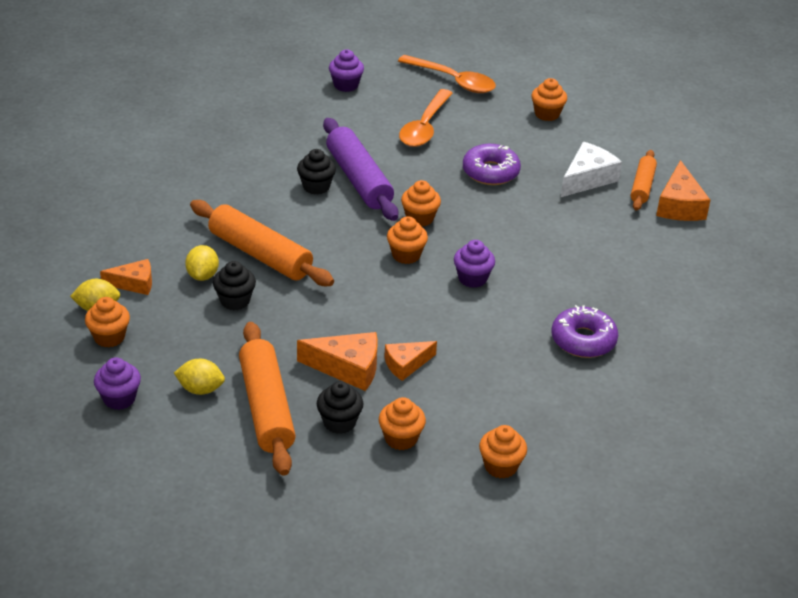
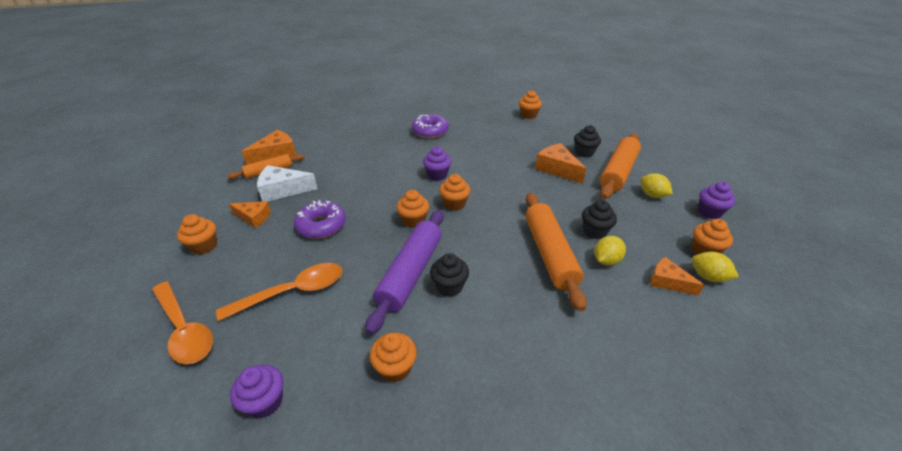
camera: 135 degrees left, 0 degrees up
orange cupcake [379,397,426,450] -> orange cupcake moved to [370,333,417,382]
orange cheese [384,341,437,381] -> orange cheese moved to [229,201,271,228]
orange spoon [398,55,496,93] -> orange spoon turned 150 degrees clockwise [152,281,213,364]

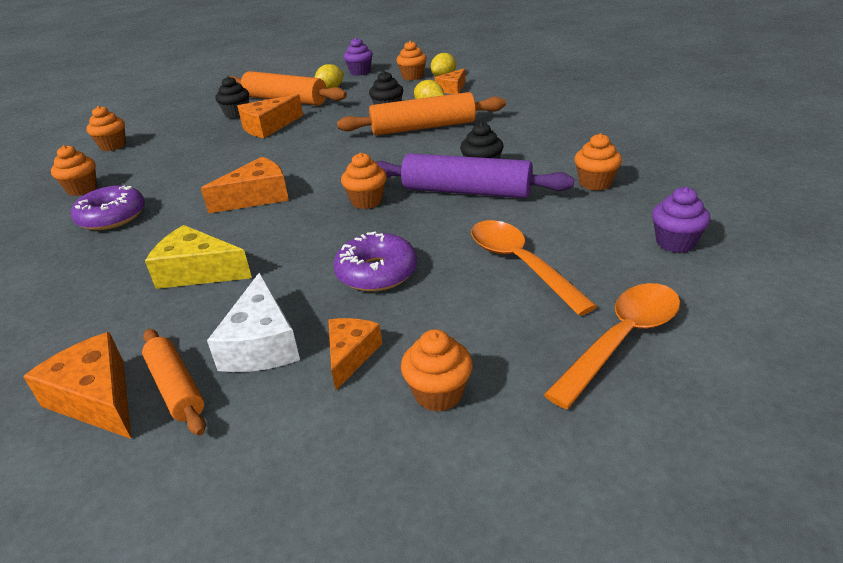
camera: 90 degrees left, 5 degrees down
purple cupcake [423,146,451,181] -> orange cheese [201,157,289,214]
orange cupcake [439,174,470,211] -> orange cupcake moved to [51,145,97,196]
none -> yellow cheese [145,225,252,289]

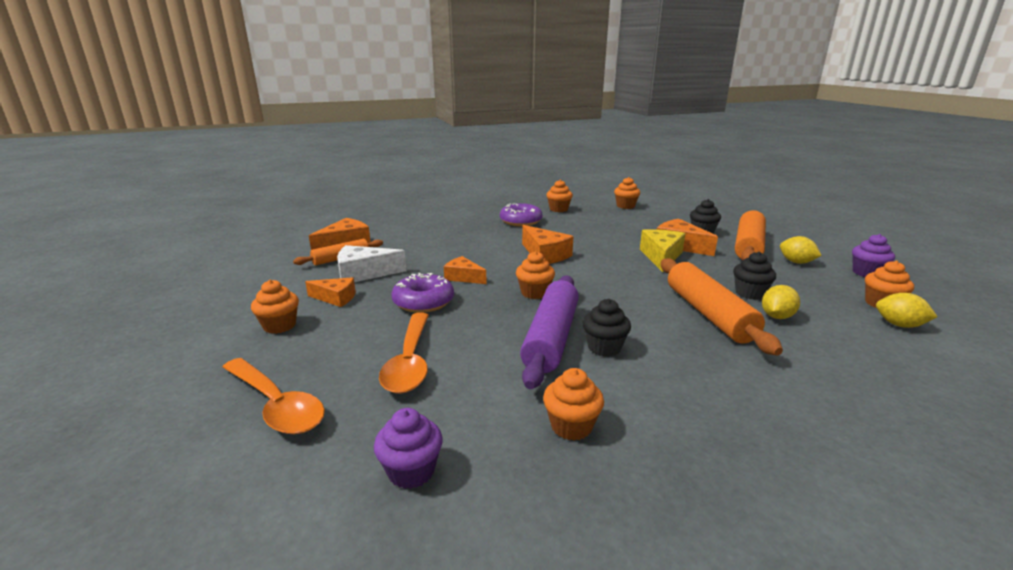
camera: 85 degrees right, 10 degrees down
yellow cheese [145,225,252,289] -> yellow cheese moved to [640,229,686,272]
orange cheese [435,68,466,94] -> orange cheese moved to [444,256,486,284]
orange spoon [471,220,597,316] -> orange spoon turned 120 degrees clockwise [379,312,429,394]

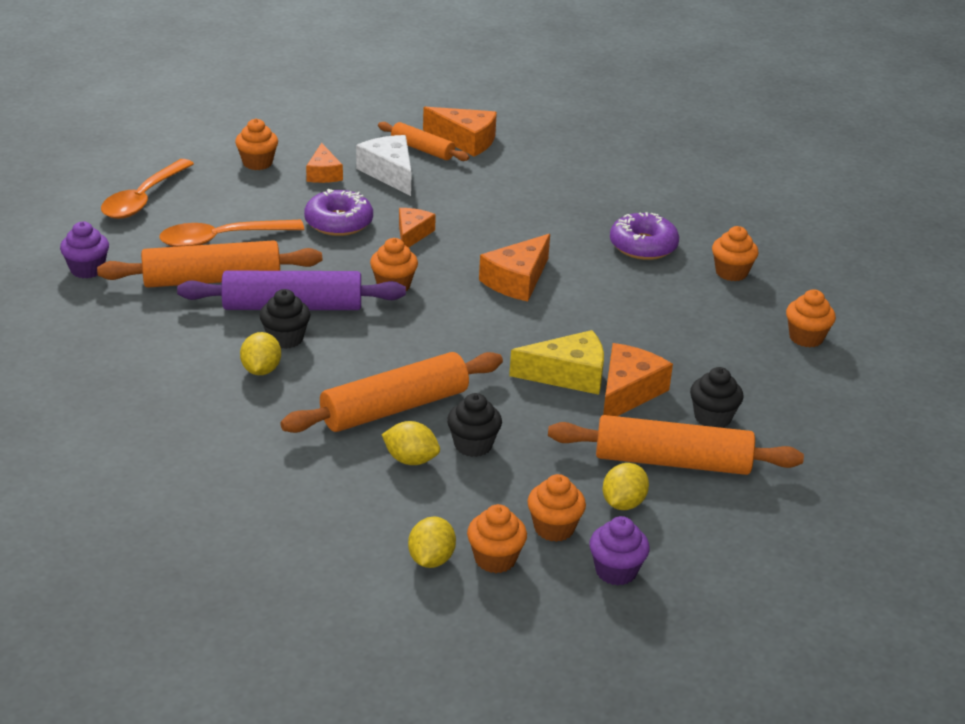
camera: 70 degrees right, 10 degrees up
orange cupcake [543,368,604,441] -> orange cupcake moved to [527,474,586,542]
none -> orange rolling pin [97,240,322,288]
none -> yellow lemon [240,332,281,375]

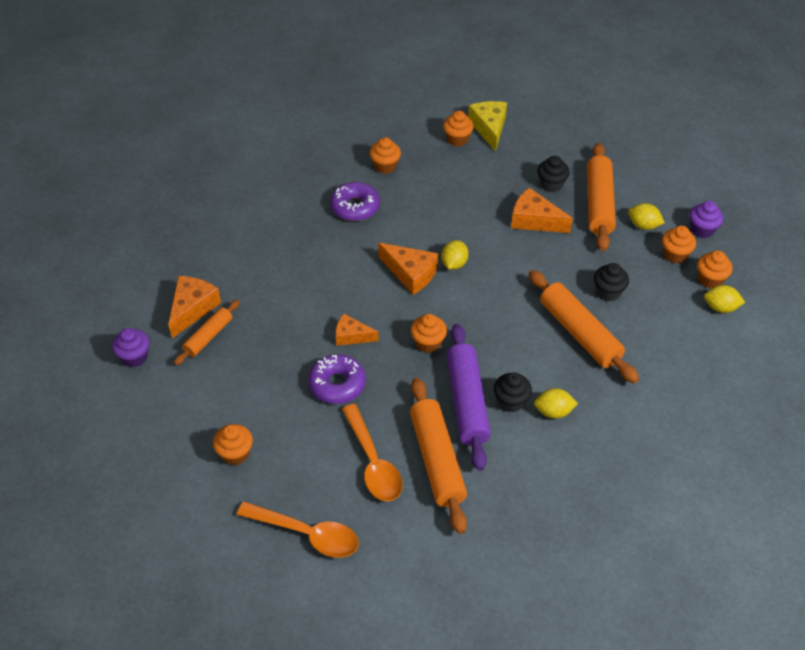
camera: 90 degrees left, 15 degrees up
purple cupcake [60,221,109,278] -> purple cupcake moved to [112,328,150,367]
orange cheese [306,143,343,183] -> none
white cheese [356,135,412,196] -> none
yellow lemon [381,421,440,465] -> yellow lemon moved to [441,240,469,270]
yellow cheese [509,330,604,395] -> yellow cheese moved to [468,101,507,152]

